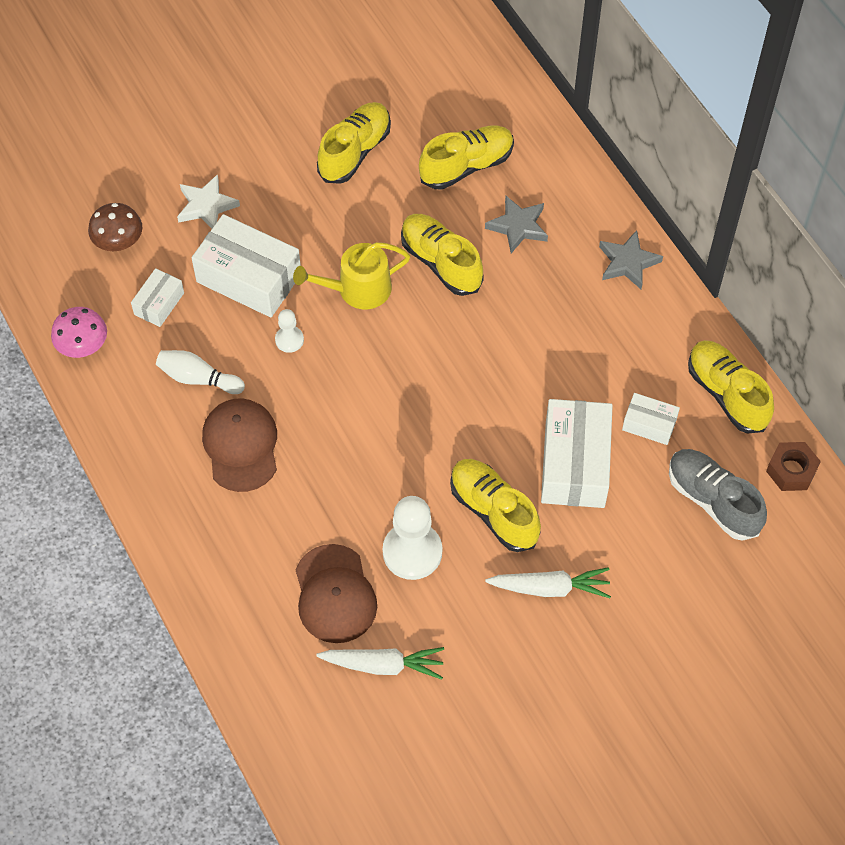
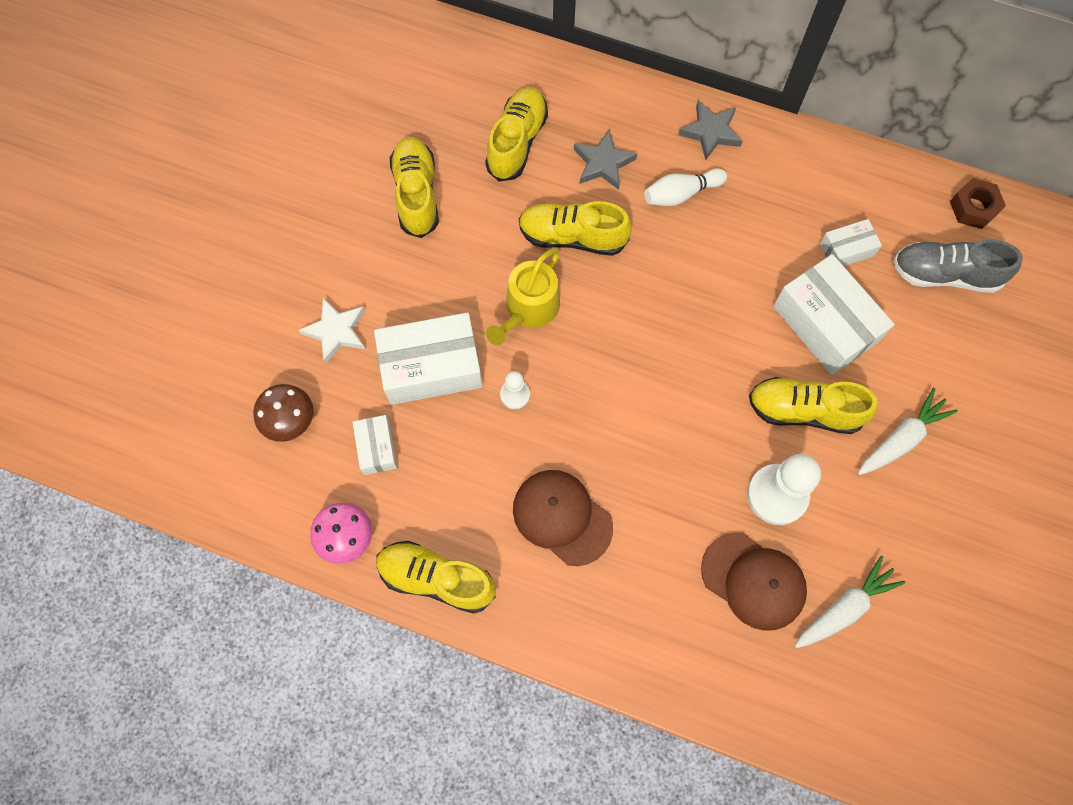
camera: 40 degrees left, 10 degrees up
white bowling pin [156,350,245,394] -> white bowling pin moved to [644,168,727,206]
yellow shoe [688,340,774,433] -> yellow shoe moved to [376,541,496,614]

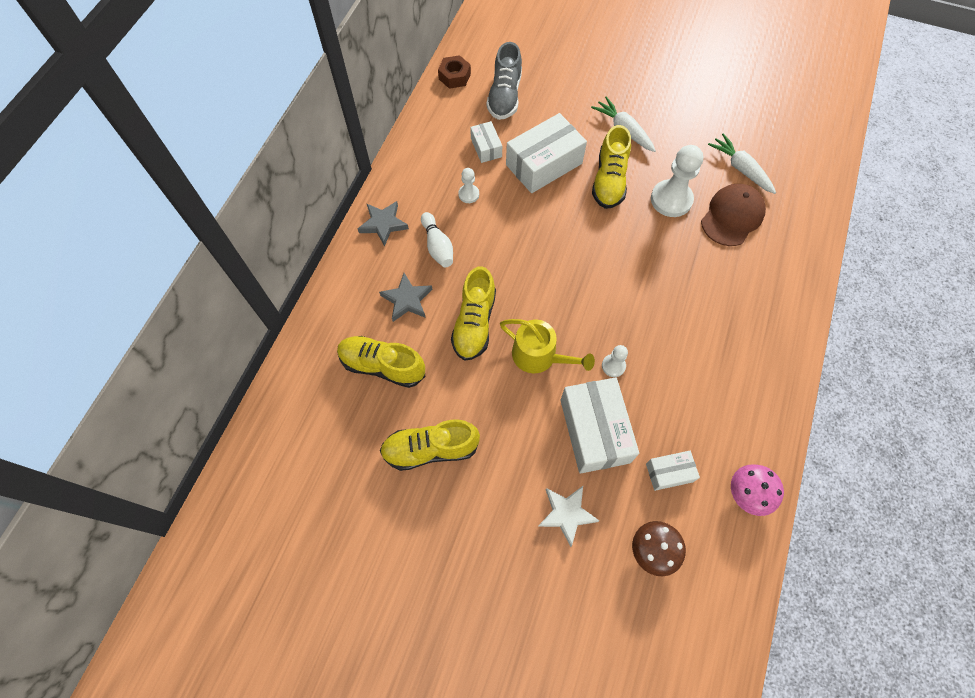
camera: 90 degrees left, 5 degrees down
yellow shoe [376,541,496,614] -> none
brown cap [513,470,613,566] -> none
none -> white pawn [458,168,479,203]

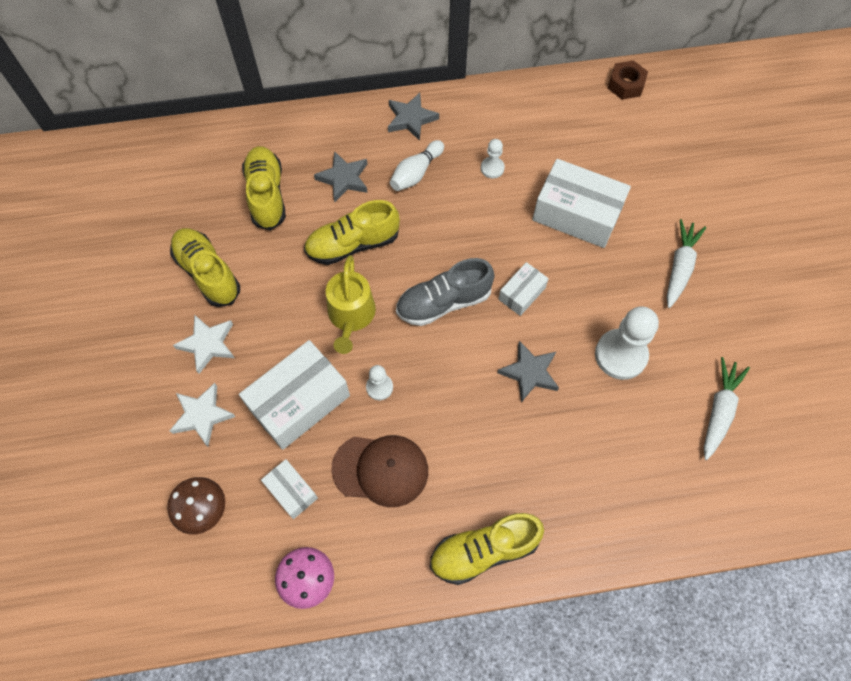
camera: 60 degrees right, 0 degrees up
white box [470,121,502,163] -> white box moved to [499,262,549,316]
grey shoe [487,42,522,120] -> grey shoe moved to [396,258,495,326]
yellow shoe [592,125,631,209] -> yellow shoe moved to [430,513,544,585]
brown cap [701,184,766,246] -> brown cap moved to [332,435,428,507]
none -> white star [173,314,235,374]
none -> grey star [497,341,559,402]

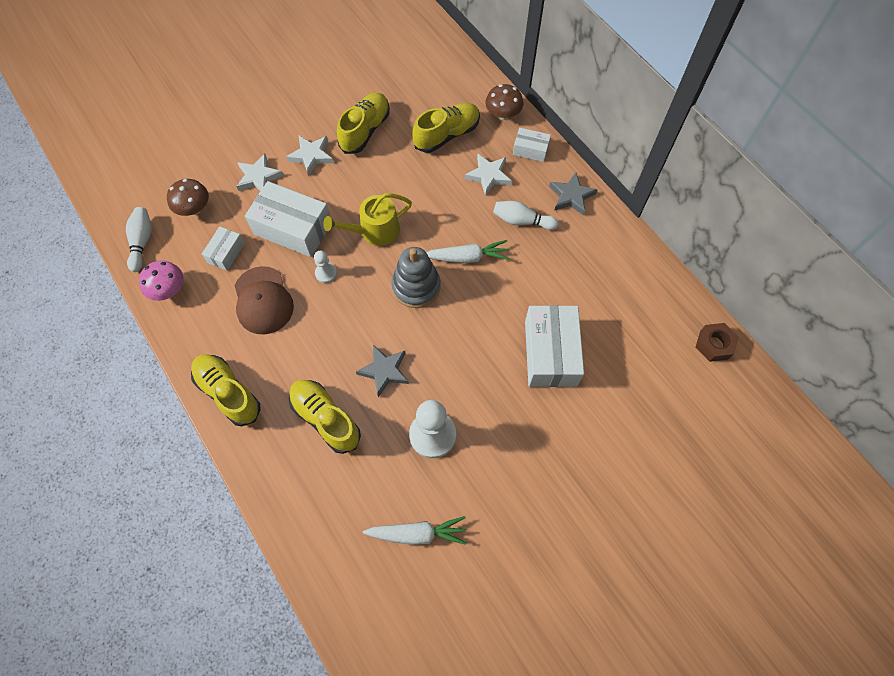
camera: 65 degrees right, 0 degrees up
yellow shoe [304,200,400,265] -> yellow shoe moved to [289,380,361,454]
grey star [314,151,368,202] -> white star [465,154,512,196]
grey shoe [396,258,495,326] -> grey stacking toy [392,247,441,308]
white pawn [481,139,505,178] -> none
white box [499,262,549,316] -> white box moved to [513,128,551,162]
white carrot [667,219,706,308] -> white carrot moved to [426,240,510,263]
none -> white bowling pin [126,207,152,272]
none -> brown mushroom [485,84,523,120]

